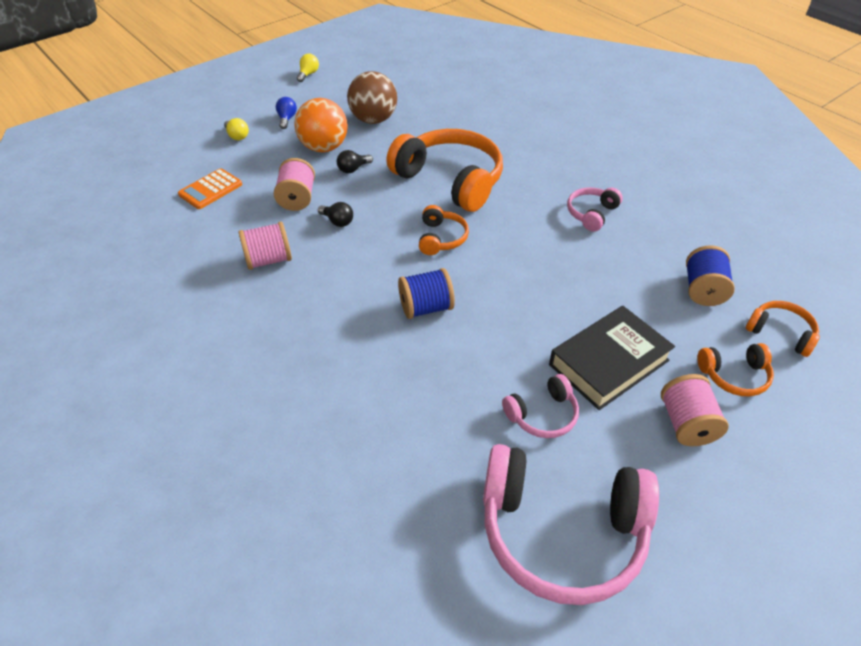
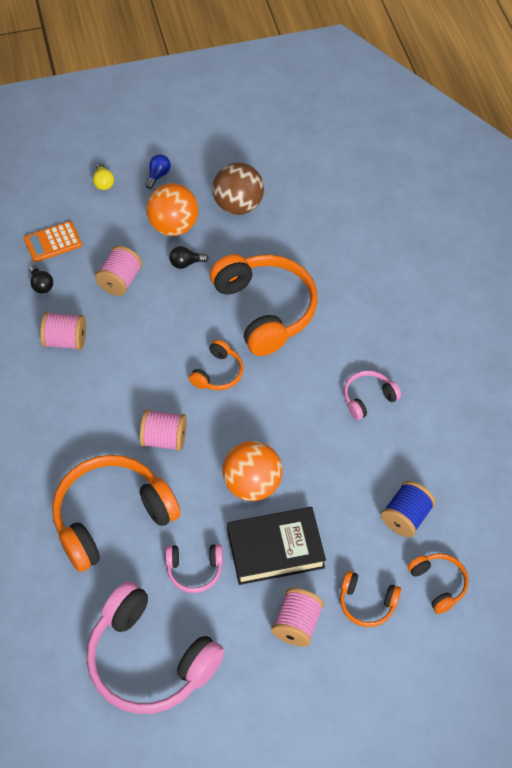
camera: 25 degrees right, 10 degrees up
yellow light bulb [297,54,319,82] -> none
black light bulb [318,202,353,227] -> black light bulb moved to [29,265,53,294]
blue spool [398,268,455,319] -> pink spool [140,409,187,451]
none -> orange headphones [52,455,181,572]
none -> orange ball [223,441,282,501]

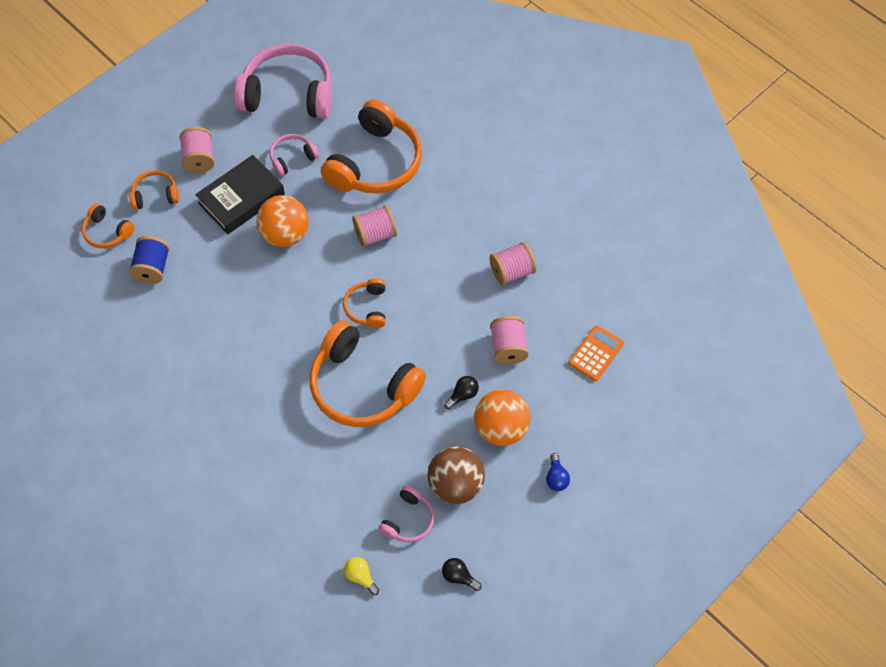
camera: 150 degrees right, 5 degrees up
black light bulb [29,265,53,294] -> black light bulb moved to [442,558,482,591]
yellow light bulb [93,163,114,190] -> yellow light bulb moved to [344,557,379,595]
pink headphones [344,370,401,420] -> pink headphones moved to [378,485,435,542]

